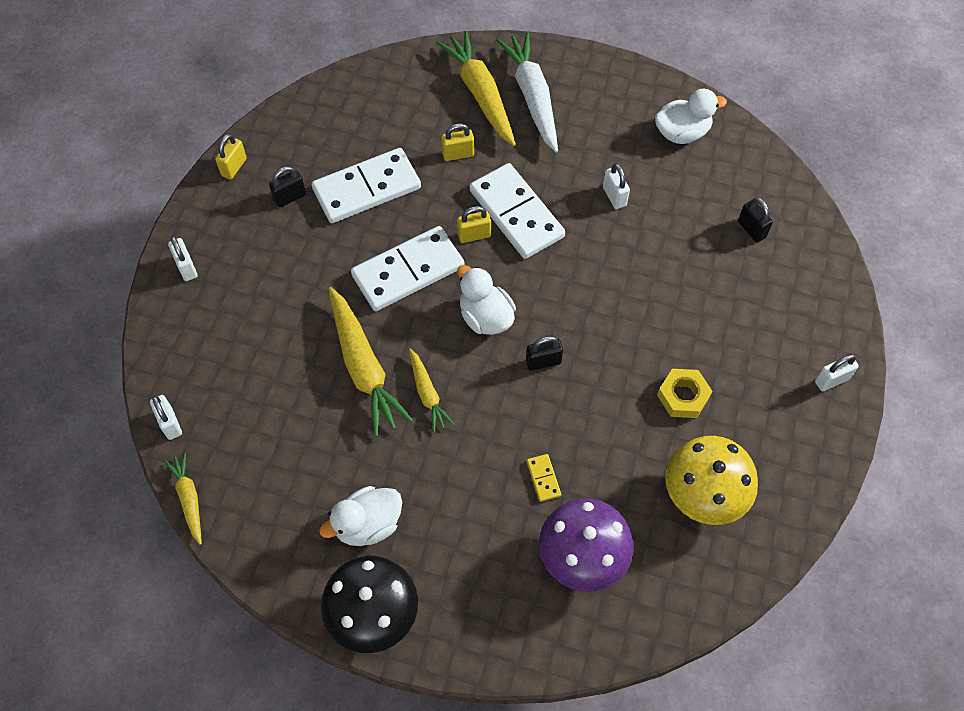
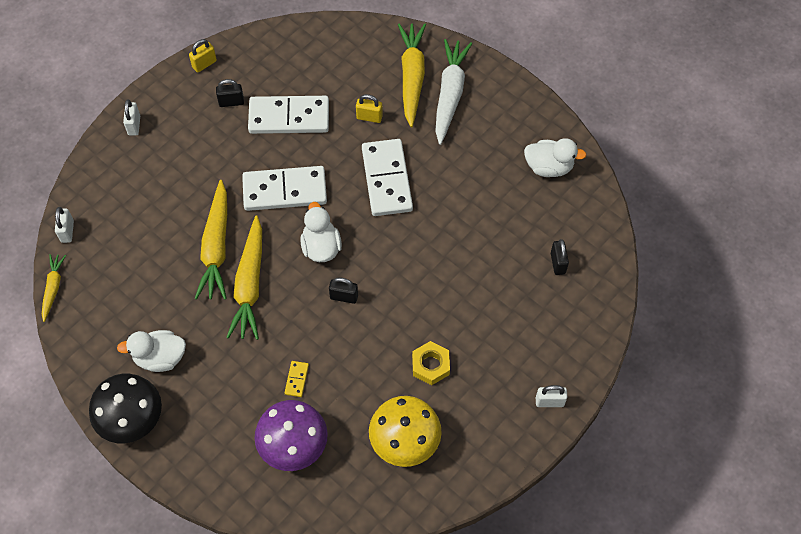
camera: 25 degrees right, 0 degrees up
yellow carrot [409,348,454,432] -> yellow carrot [226,216,262,340], size x1.84
yellow padlock [457,206,491,243] -> none
white padlock [603,163,630,209] -> none

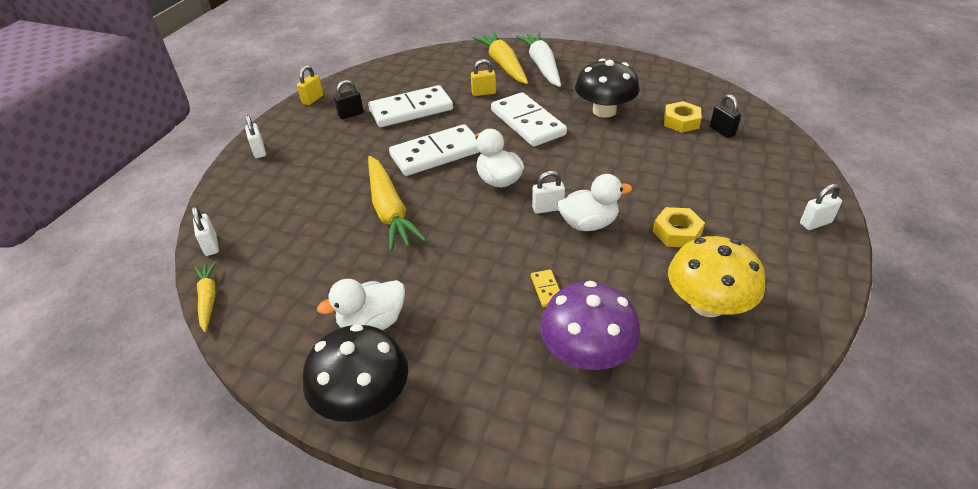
camera: 20 degrees left, 20 degrees down
yellow carrot [226,216,262,340] -> none
black padlock [329,277,358,304] -> white padlock [532,171,565,214]
white duck [524,138,587,177] -> white duck moved to [558,174,632,231]
none -> black mushroom [575,59,639,118]
none -> yellow nut [664,101,702,133]

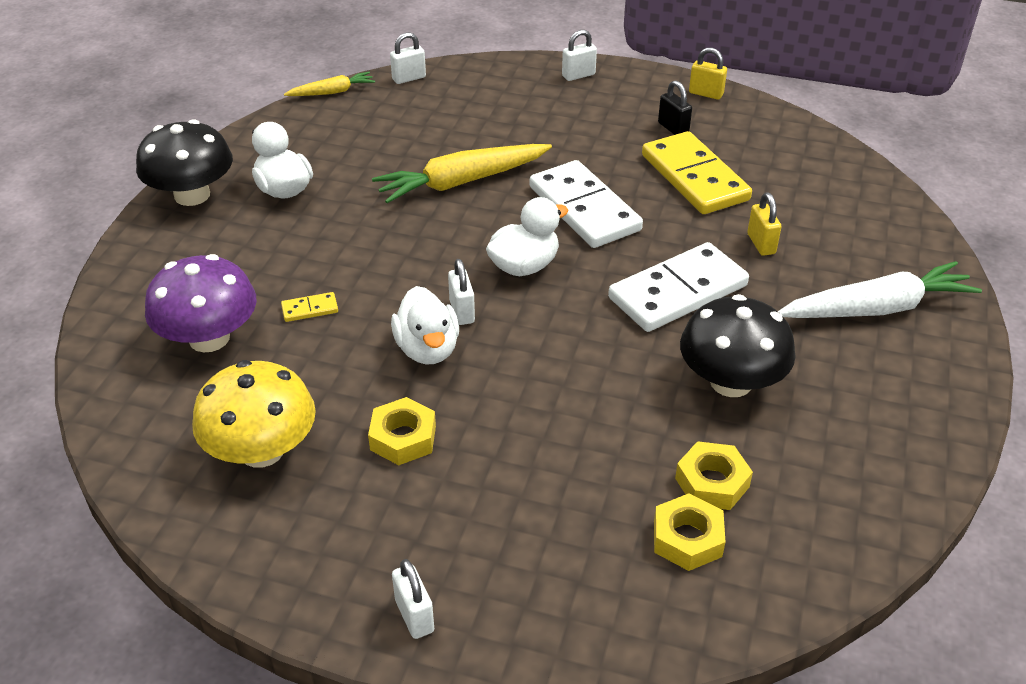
camera: 85 degrees right, 0 degrees up
white domino [368,85,453,127] -> yellow domino [642,131,752,214]
yellow carrot [472,32,528,84] -> none
black padlock [710,94,741,138] -> yellow nut [654,493,725,571]

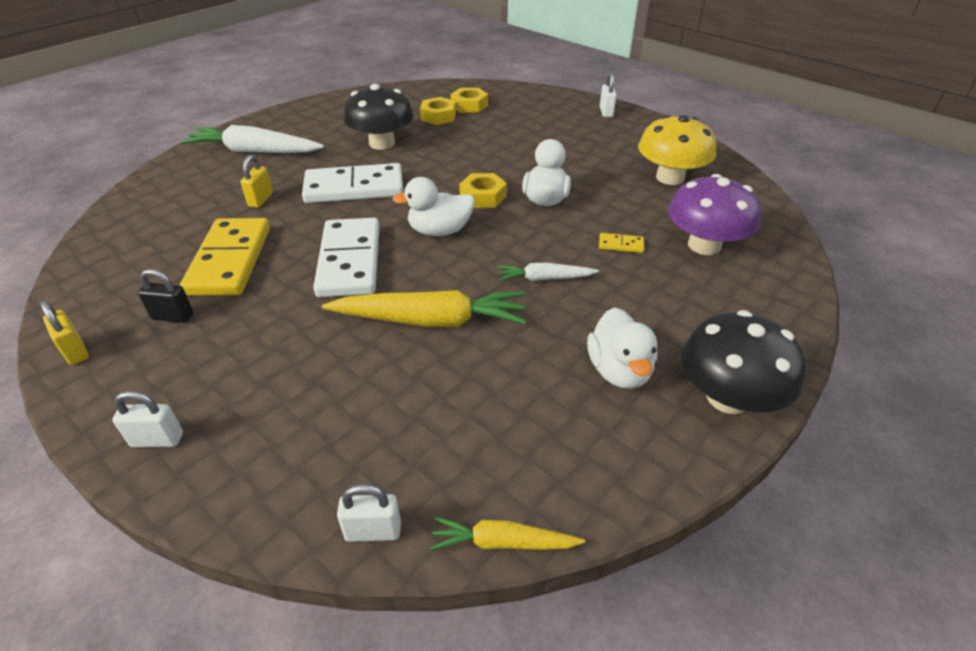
camera: 155 degrees left, 0 degrees up
yellow nut [368,397,436,465] -> yellow nut moved to [459,173,507,208]
white padlock [448,259,475,325] -> none
black padlock [658,80,692,135] -> black padlock turned 75 degrees counterclockwise [138,269,194,323]
none -> white carrot [497,263,599,281]

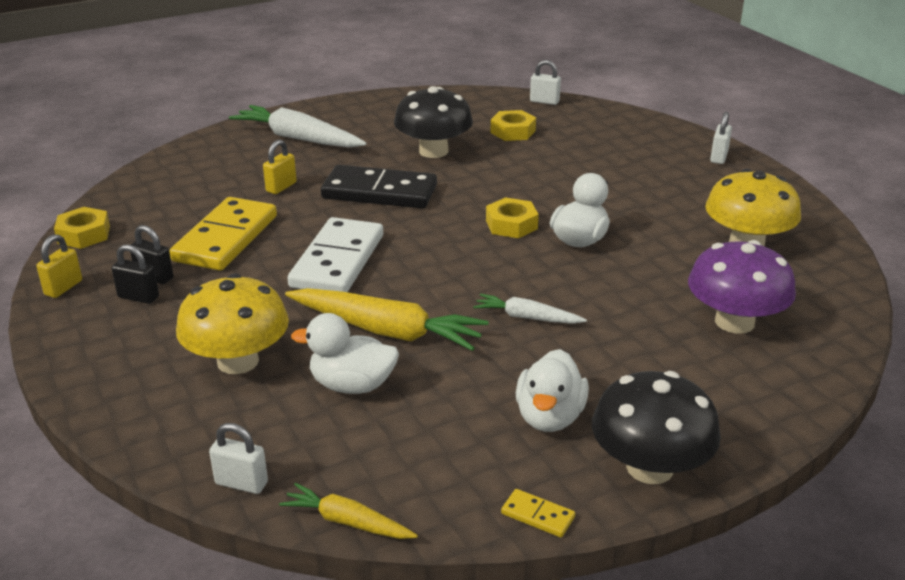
camera: 20 degrees right, 10 degrees down
yellow padlock [40,301,89,365] -> yellow padlock turned 45 degrees clockwise [36,234,82,298]
white padlock [113,391,183,447] -> white padlock moved to [530,60,561,105]
white domino [302,163,403,203] -> black domino [321,165,437,208]
white duck [392,177,475,236] -> white duck moved to [291,313,399,394]
yellow nut [450,88,488,113] -> yellow nut moved to [54,207,110,249]
yellow domino [599,233,644,253] -> yellow domino moved to [501,489,575,537]
none -> black padlock [111,245,159,304]
none -> yellow mushroom [176,273,289,374]

